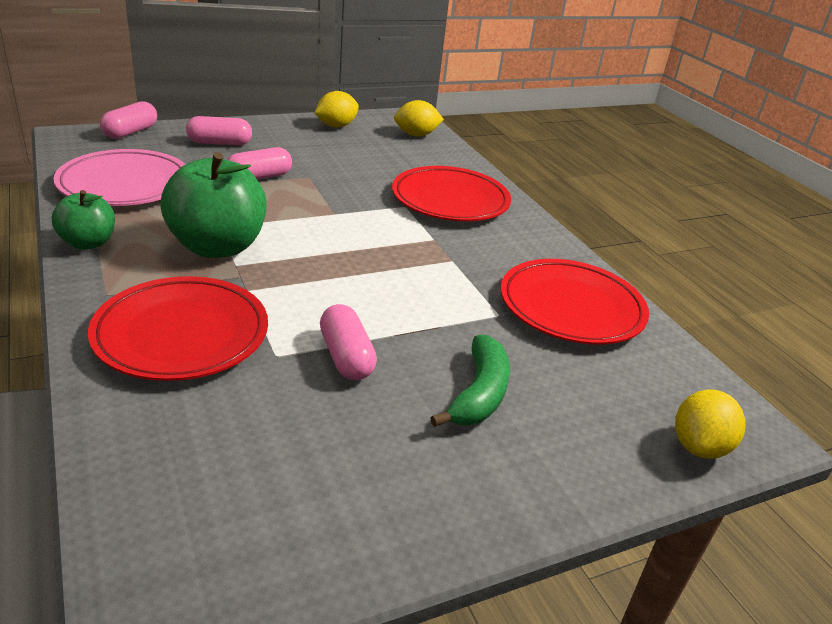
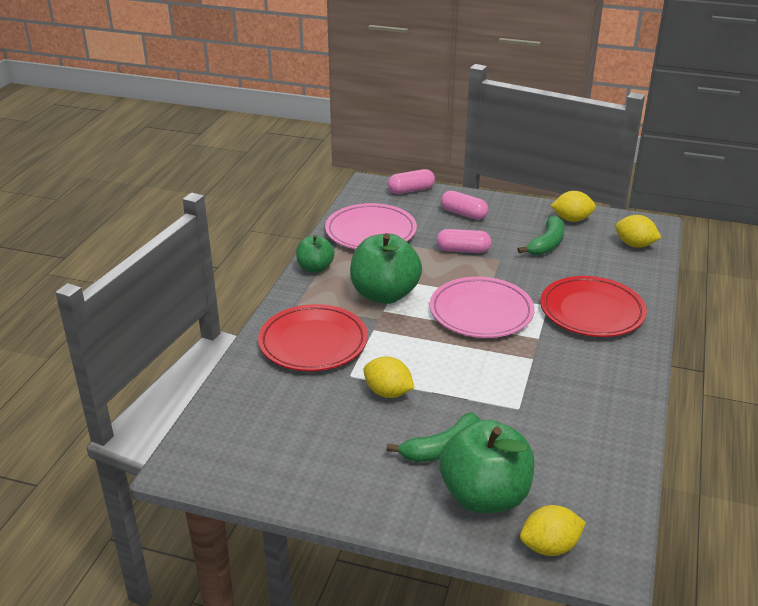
camera: 45 degrees right, 0 degrees up
pink capsule [320,304,377,380] -> yellow lemon [363,356,415,398]
red plate [500,259,649,345] -> none
none -> pink plate [430,277,535,338]
none -> green apple [439,420,535,513]
none -> green banana [517,215,564,255]

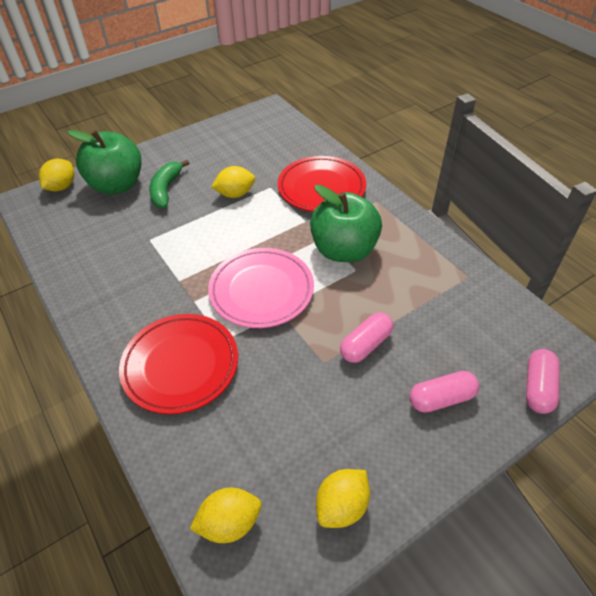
camera: 130 degrees right, 15 degrees up
green apple [296,235,335,273] -> none
pink plate [325,203,417,249] -> none
green banana [517,215,564,255] -> none

